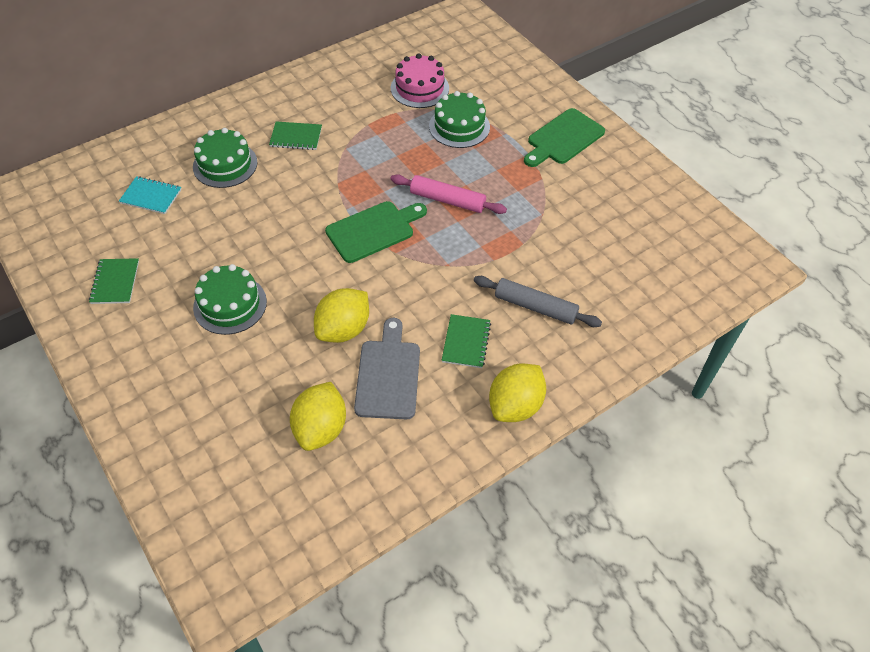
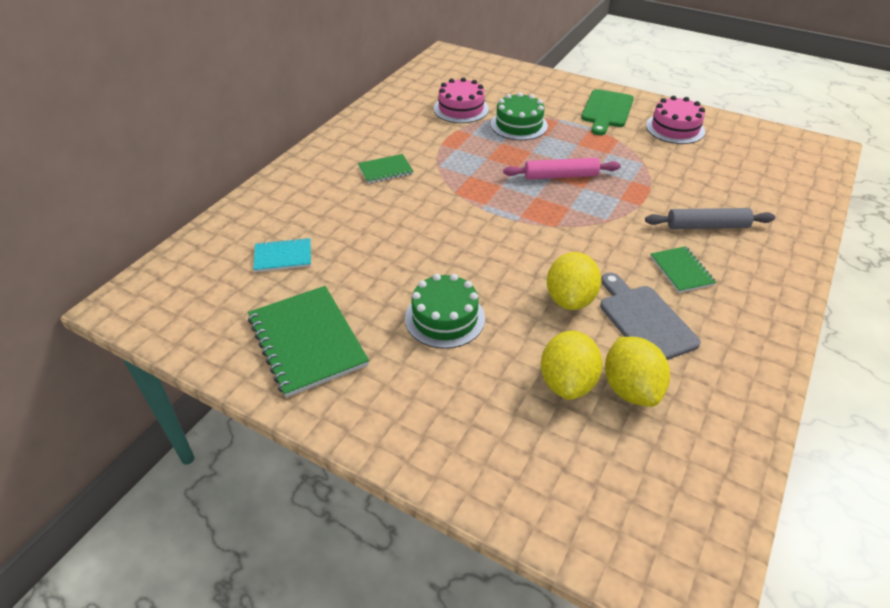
camera: 25 degrees left, 10 degrees down
green notebook [89,258,139,304] -> green notebook [248,286,369,398], size x1.87
green cake [193,128,257,188] -> none
green cutting board [325,201,427,263] -> none
yellow lemon [489,363,546,422] -> yellow lemon moved to [541,331,603,400]
none -> pink cake [646,96,705,144]

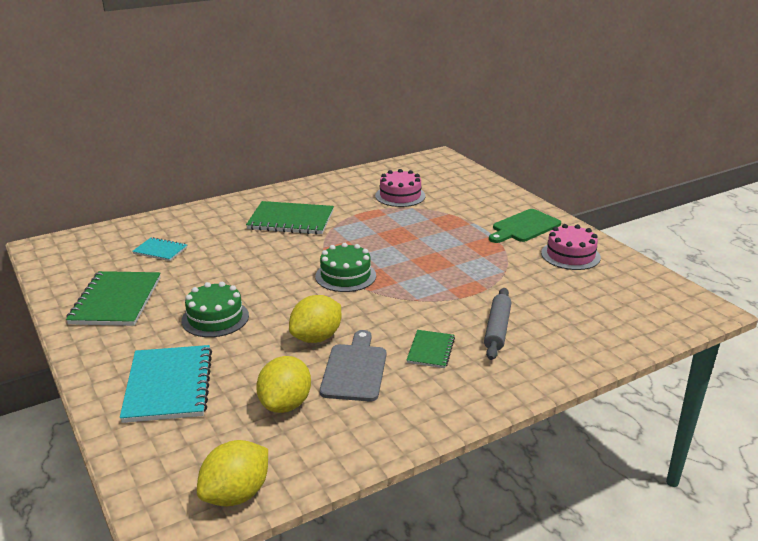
camera: 30 degrees right, 15 degrees down
green notebook [358,154,414,184] -> green notebook [246,201,334,235], size x1.87
green cake [491,92,548,140] -> green cake moved to [315,243,376,292]
pink rolling pin [503,158,621,180] -> none
yellow lemon [541,331,603,400] -> yellow lemon moved to [197,440,268,507]
grey rolling pin [645,208,775,229] -> grey rolling pin turned 75 degrees clockwise [484,288,511,360]
none -> turquoise notebook [120,345,212,423]

